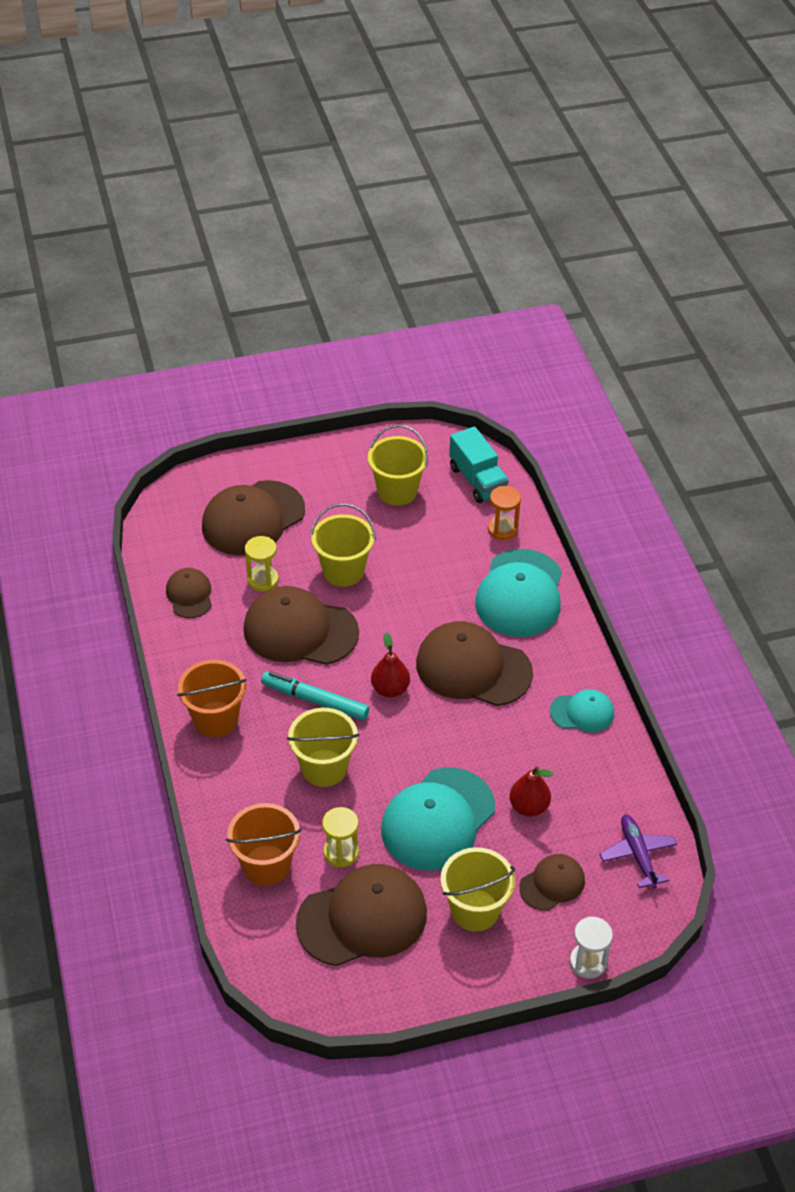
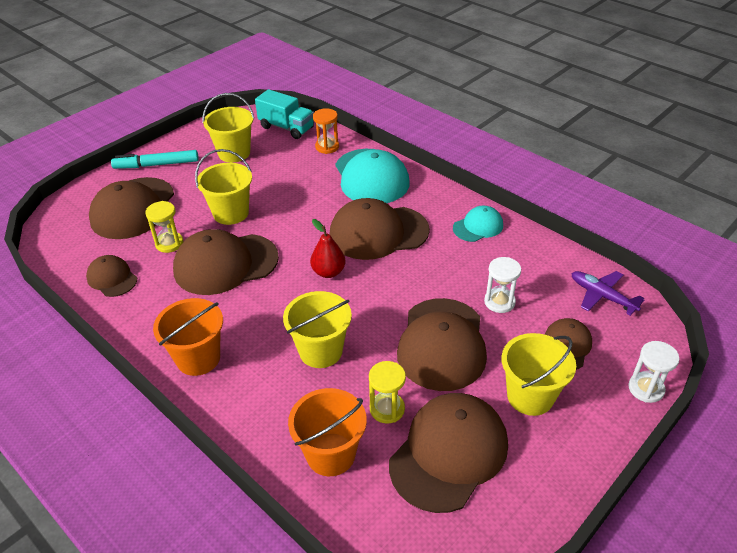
camera: 30 degrees left, 5 degrees down
turquoise marker [261,671,369,720] -> turquoise marker moved to [111,150,199,169]
turquoise cap [381,768,495,870] -> brown cap [397,298,487,391]
red pear [509,766,553,817] -> white hourglass [484,257,521,313]

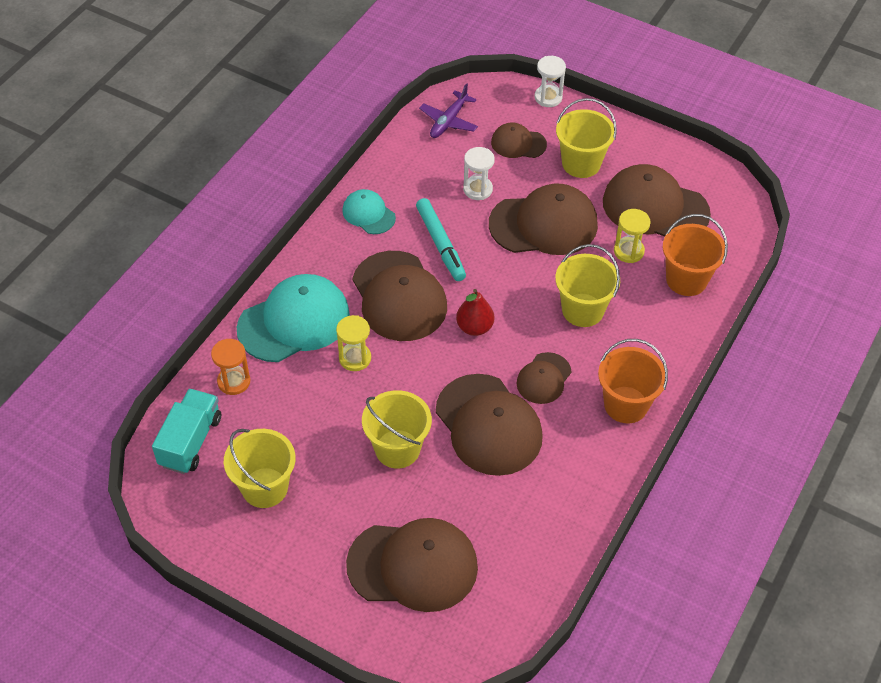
camera: 105 degrees left, 10 degrees up
brown cap [86,255,137,297] -> brown cap moved to [516,352,571,404]
turquoise marker [111,150,199,169] -> turquoise marker moved to [416,198,466,281]
yellow hourglass [145,201,184,253] -> yellow hourglass moved to [336,315,371,371]

